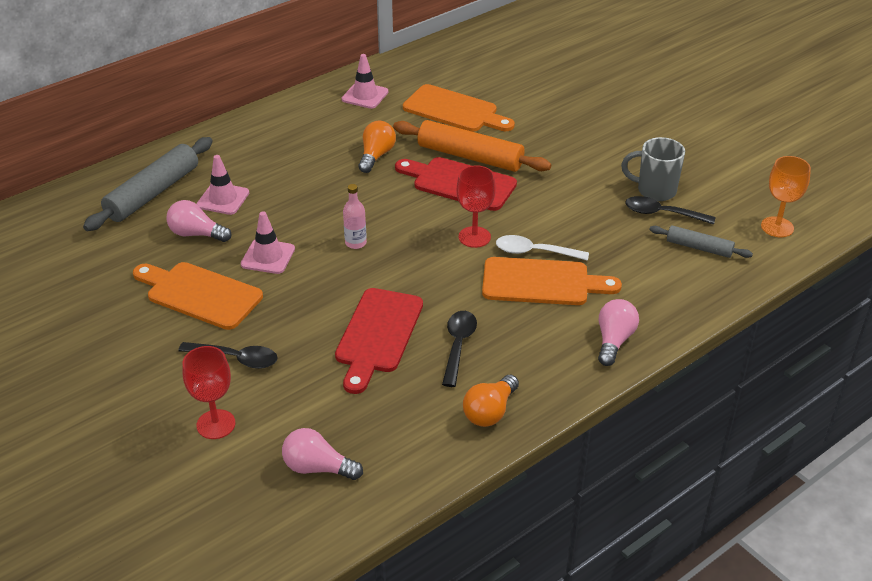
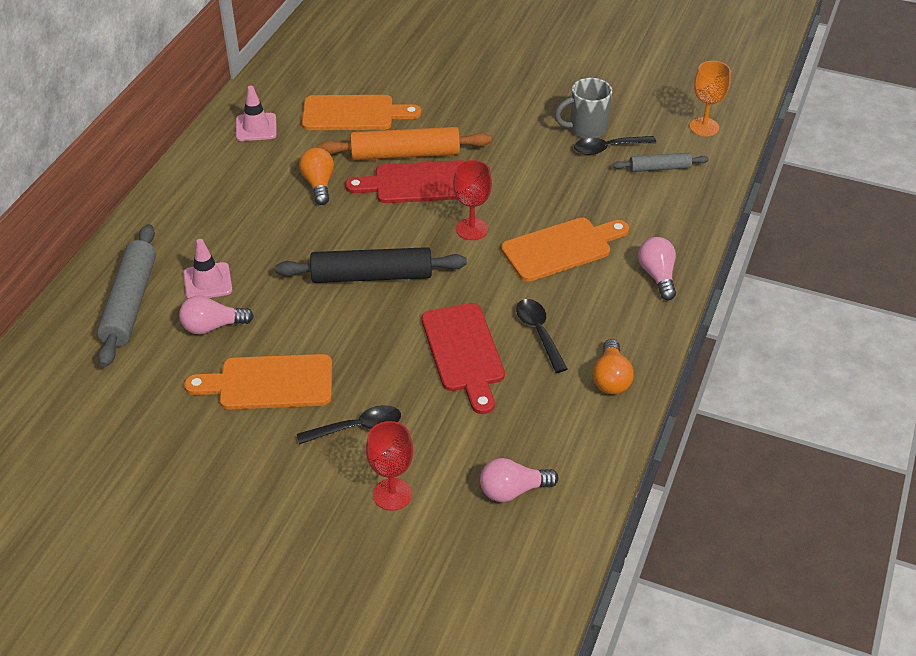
camera: 30 degrees left, 5 degrees up
pink traffic cone [241,211,295,274] -> none
pink bottle [343,184,367,249] -> black rolling pin [275,247,467,283]
white spoon [496,235,589,261] -> none

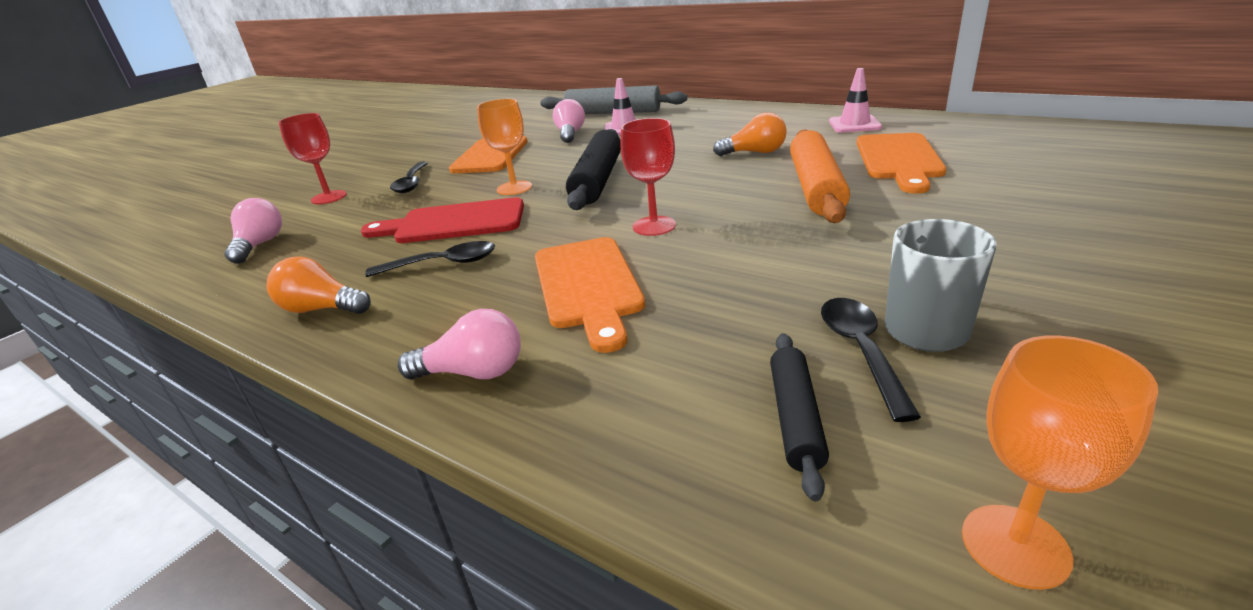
camera: 105 degrees right, 15 degrees down
red cutting board [345,160,464,203] -> none
grey rolling pin [613,153,709,172] -> black rolling pin [770,333,829,502]
none -> orange goblet [477,99,532,195]

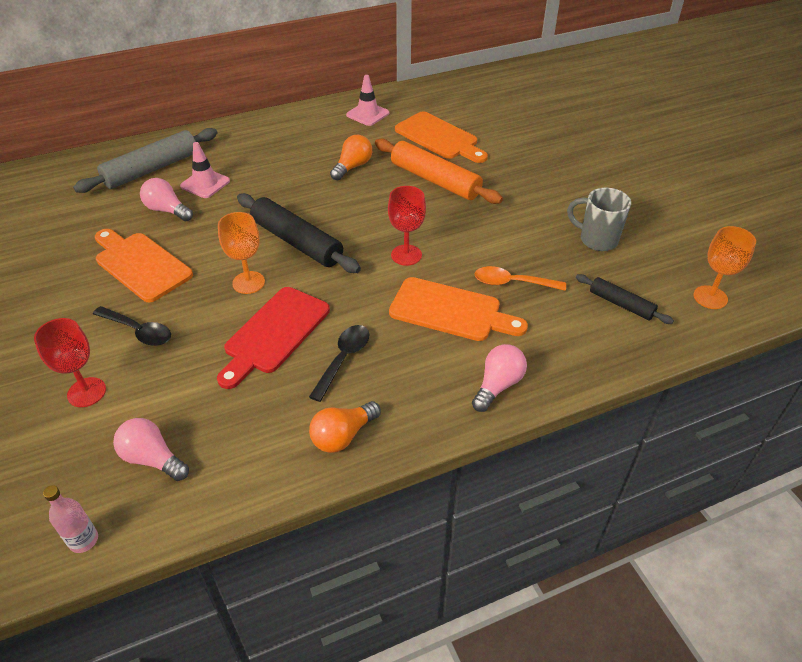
camera: 60 degrees left, 15 degrees up
black spoon [821,298,921,422] -> none
none -> pink bottle [43,485,98,553]
none -> orange spoon [474,266,566,291]

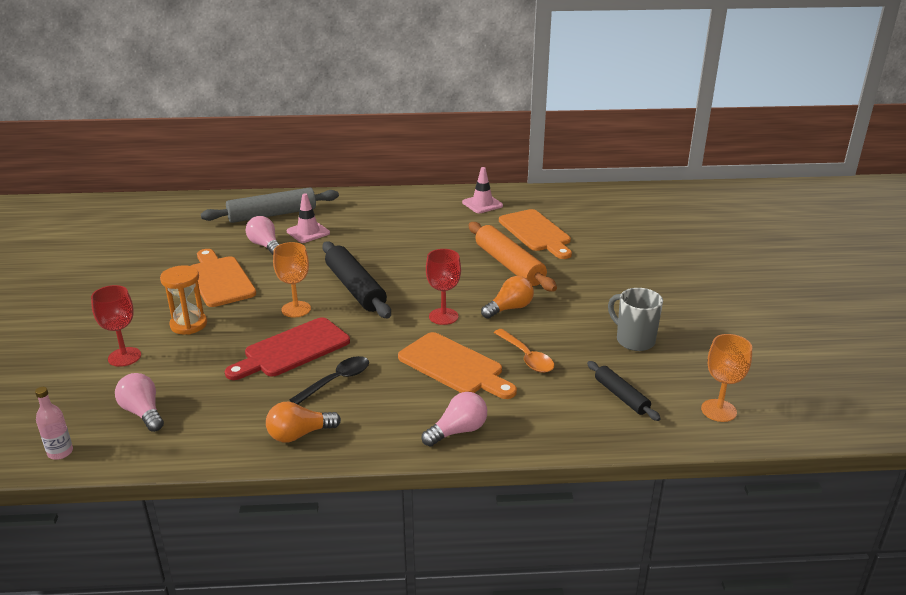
camera: 20 degrees right, 15 degrees down
black spoon [93,306,171,346] -> orange hourglass [160,265,207,335]
orange light bulb [330,135,372,180] -> orange light bulb moved to [481,276,534,319]
orange spoon [474,266,566,291] -> orange spoon turned 150 degrees counterclockwise [494,329,554,373]

